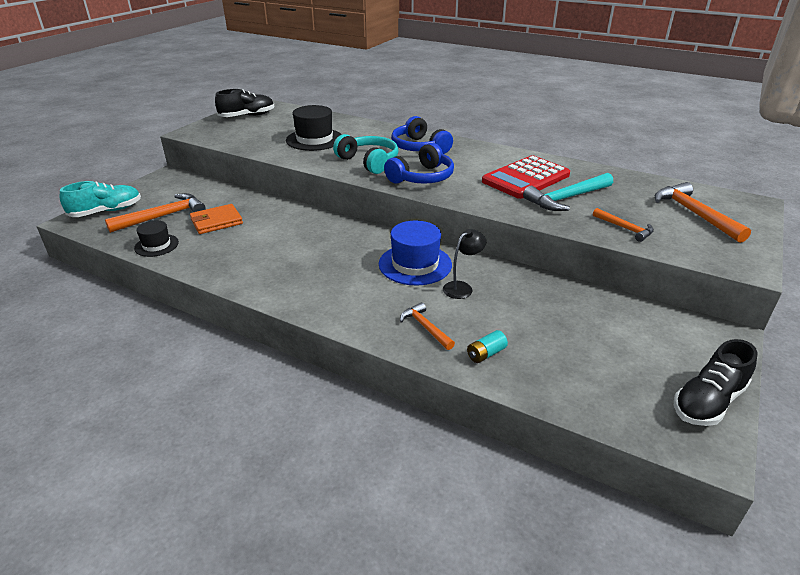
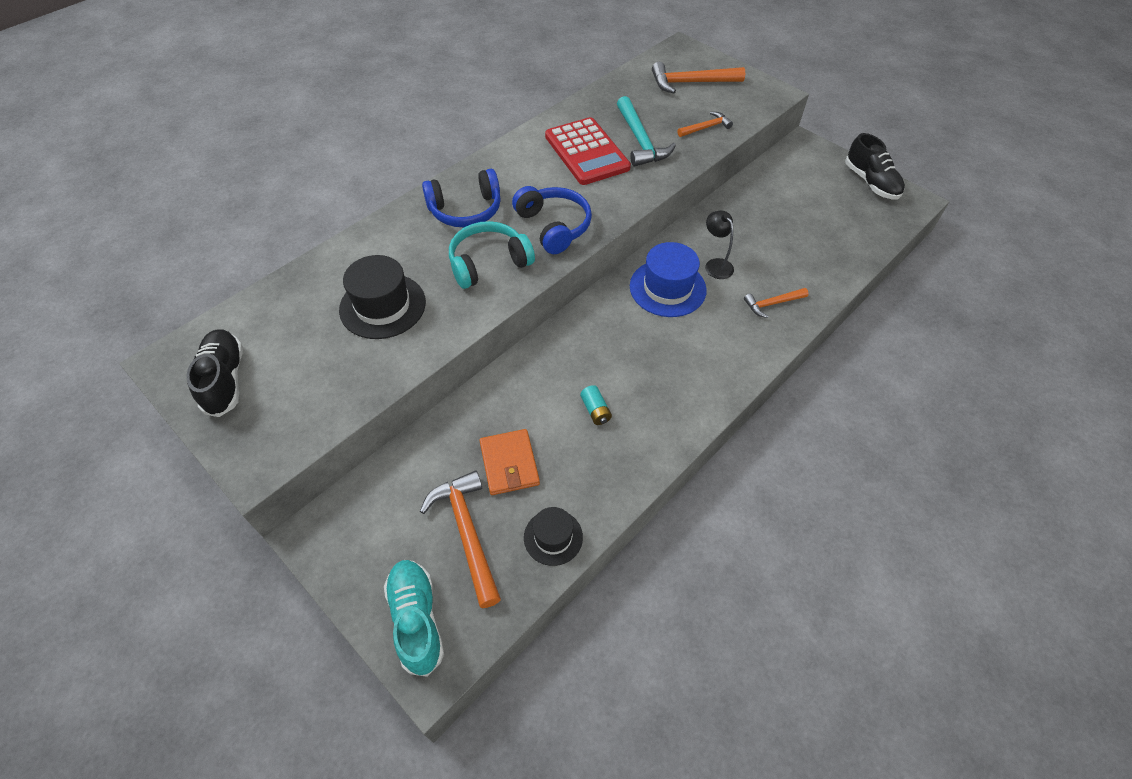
camera: 75 degrees left, 20 degrees up
turquoise battery [467,330,508,363] -> turquoise battery moved to [580,385,612,425]

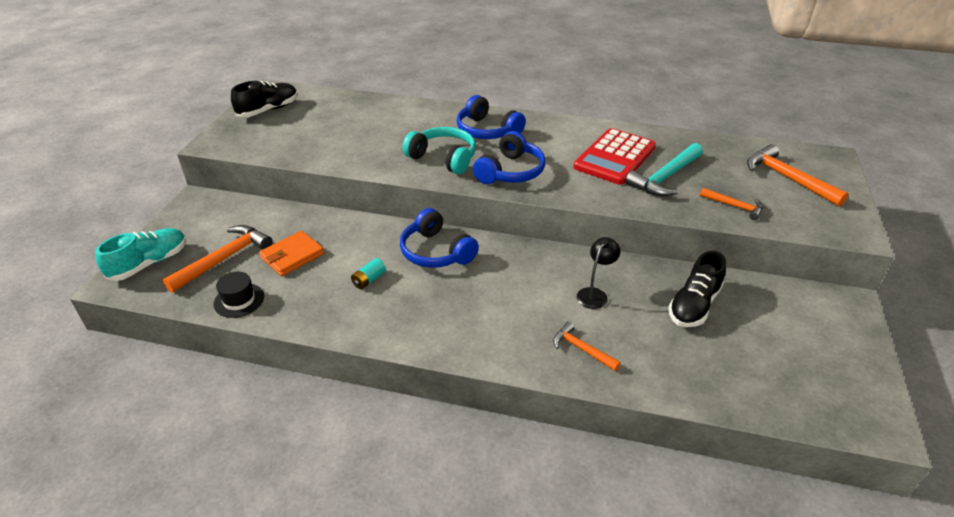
camera: 60 degrees right, 15 degrees down
black hat [339,255,426,339] -> none
blue hat [630,242,707,317] -> none
black shoe [845,133,905,199] -> black shoe moved to [668,251,726,327]
none -> blue headphones [400,208,479,268]

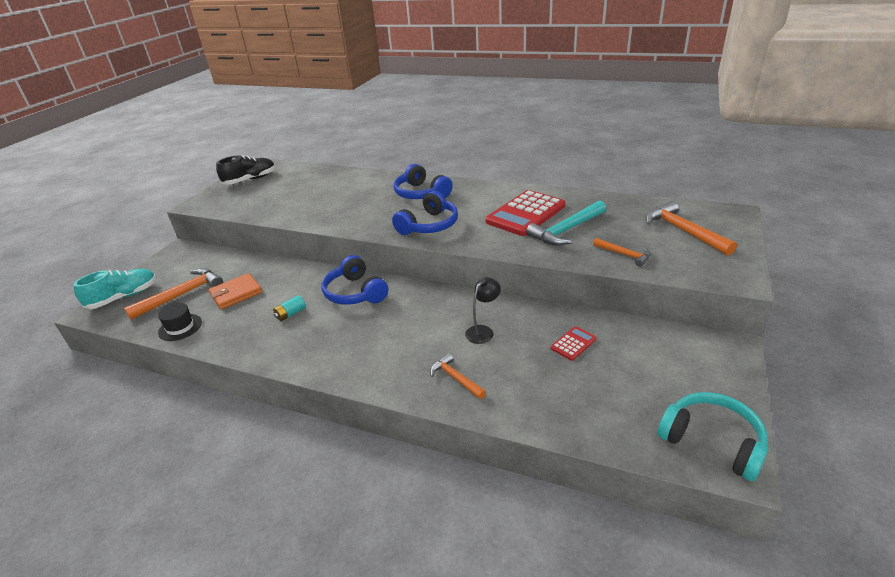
camera: 10 degrees right, 5 degrees down
turquoise headphones [403,127,476,175] -> turquoise headphones moved to [658,392,768,481]
black shoe [668,251,726,327] -> red calculator [551,326,597,361]

